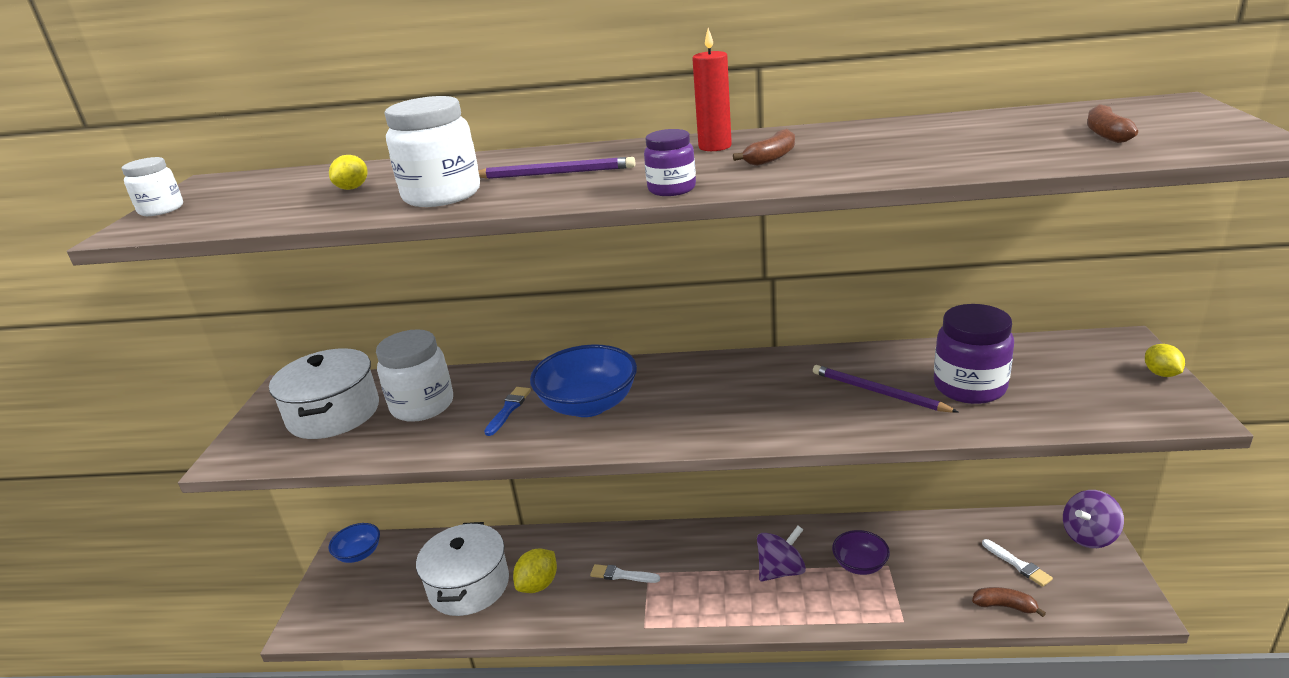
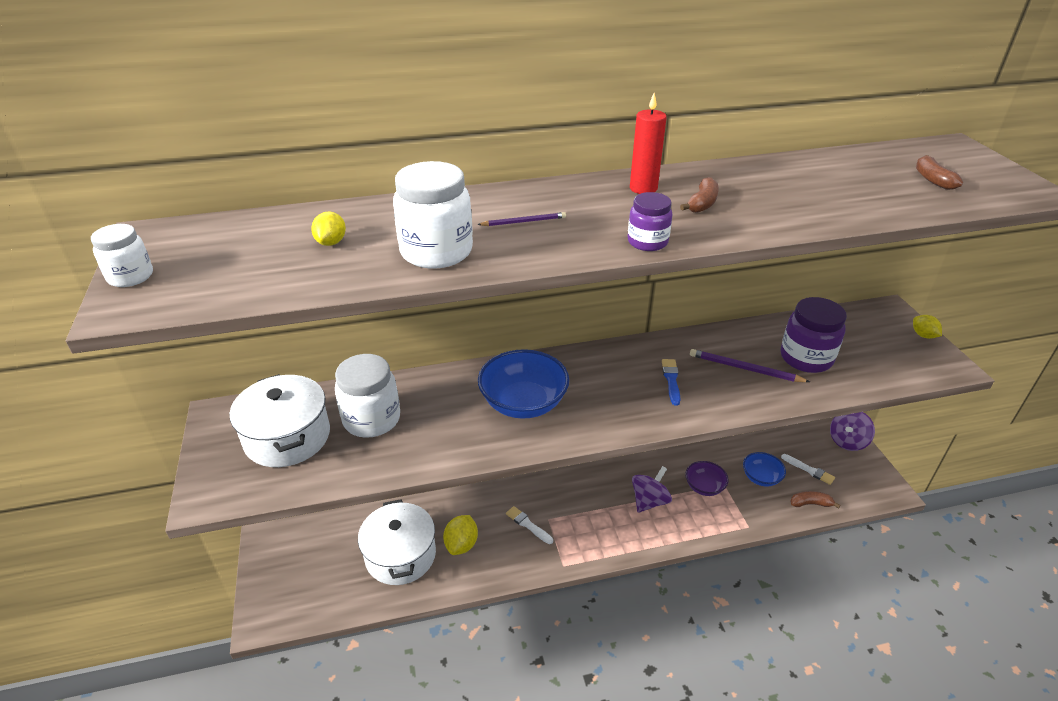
camera: 20 degrees left, 10 degrees up
blue bowl [328,523,380,563] -> blue bowl moved to [743,452,786,487]
purple pencil [478,157,635,179] -> purple pencil [477,212,566,226], size x0.60
blue brush [484,387,531,436] -> blue brush moved to [662,359,681,406]
white brush [590,564,660,583] -> white brush turned 45 degrees clockwise [506,506,553,544]

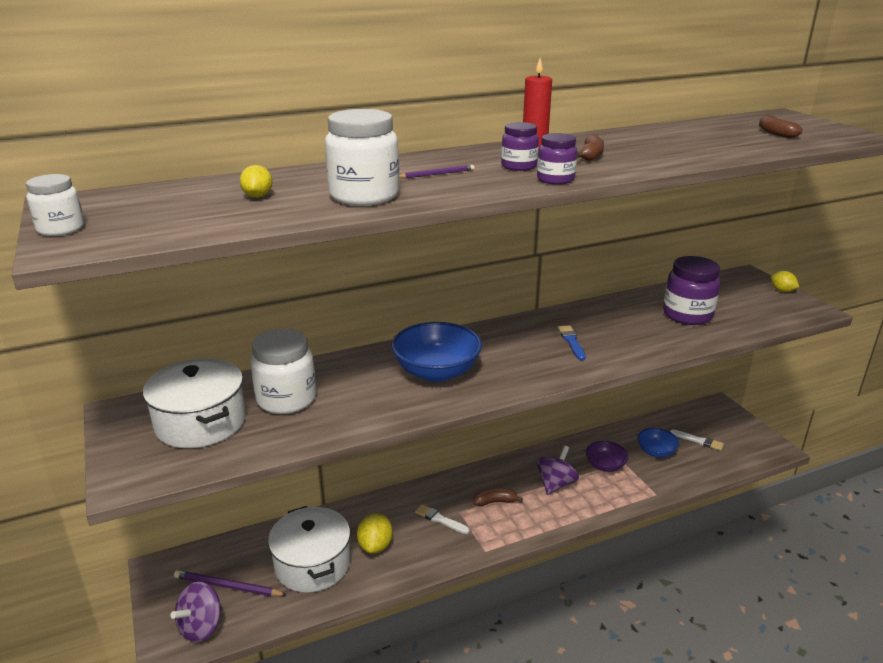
camera: 10 degrees left, 10 degrees down
purple pencil [690,349,810,382] -> purple pencil moved to [174,570,287,597]
brown banana [790,491,840,508] -> brown banana moved to [473,488,523,507]
purple spinning top [830,412,875,451] -> purple spinning top moved to [170,582,222,642]
none -> purple jar [501,122,539,171]

